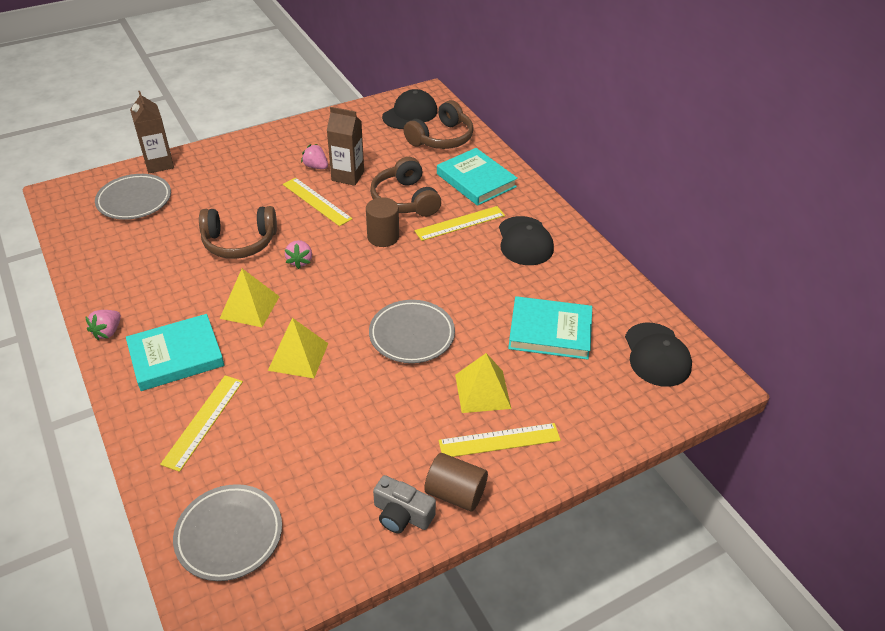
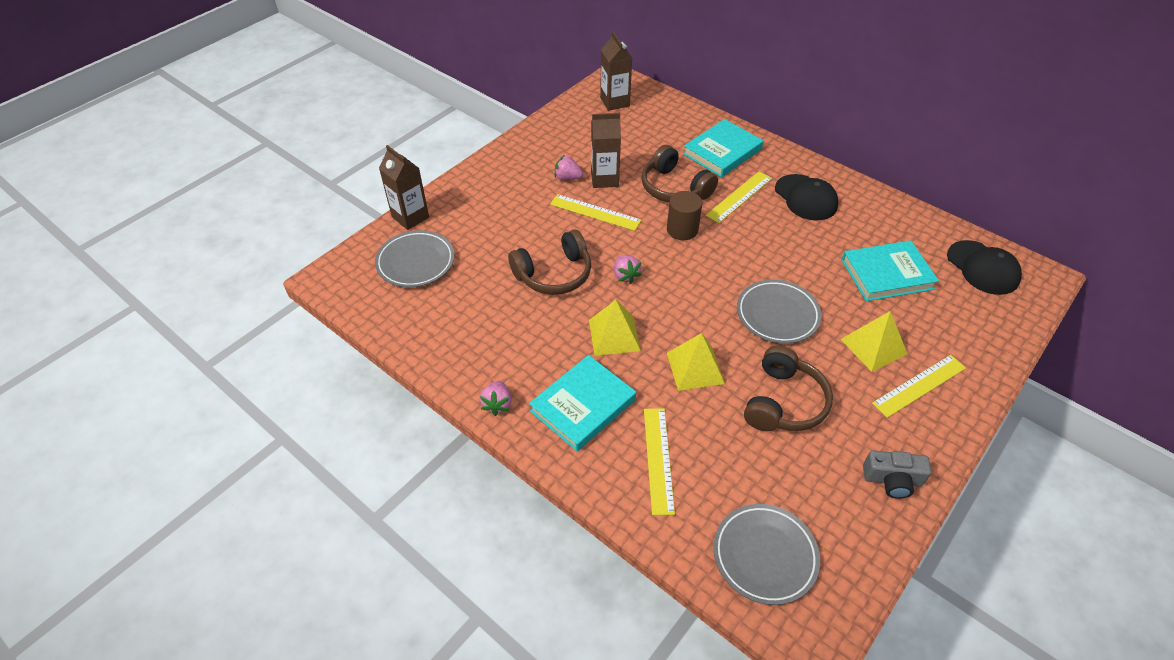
camera: 20 degrees left, 5 degrees up
black cap [382,89,438,129] -> brown carton [600,32,632,111]
brown headphones [404,100,474,149] -> brown headphones moved to [744,345,833,431]
brown cylinder [424,453,488,512] -> none
turquoise book [437,148,518,206] -> turquoise book turned 75 degrees counterclockwise [683,119,763,177]

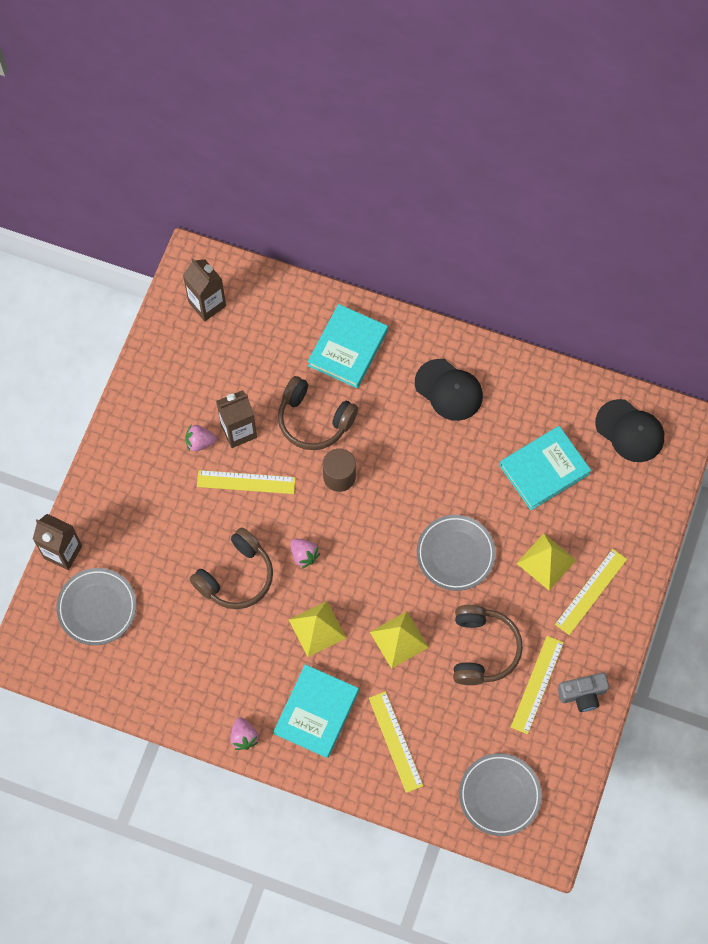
camera: 20 degrees left, 20 degrees up
yellow ruler [705,171,772,223] -> yellow ruler moved to [511,636,564,734]

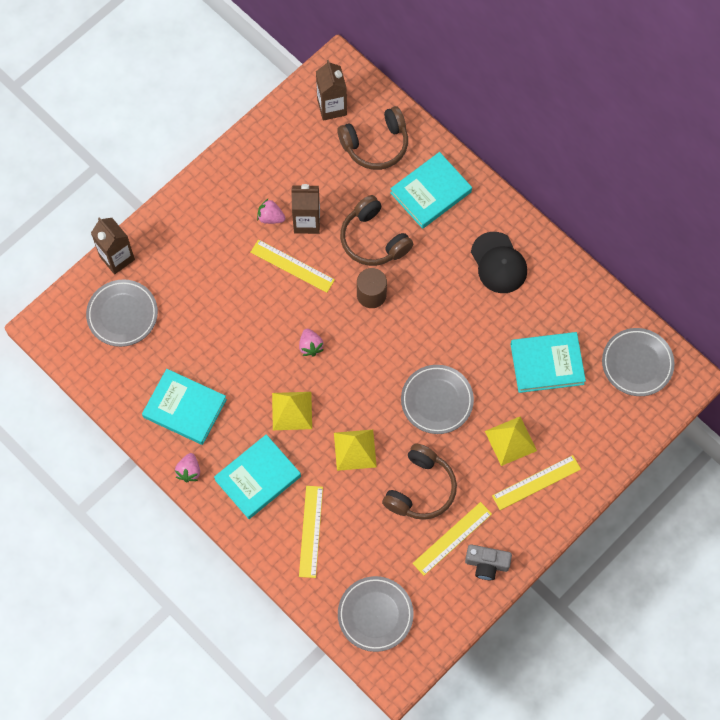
camera: 25 degrees right, 0 degrees up
brown headphones [190,528,273,609] -> brown headphones moved to [337,106,408,170]
black cap [595,399,664,462] -> grey plate [602,328,675,396]
none -> turquoise book [142,369,227,445]

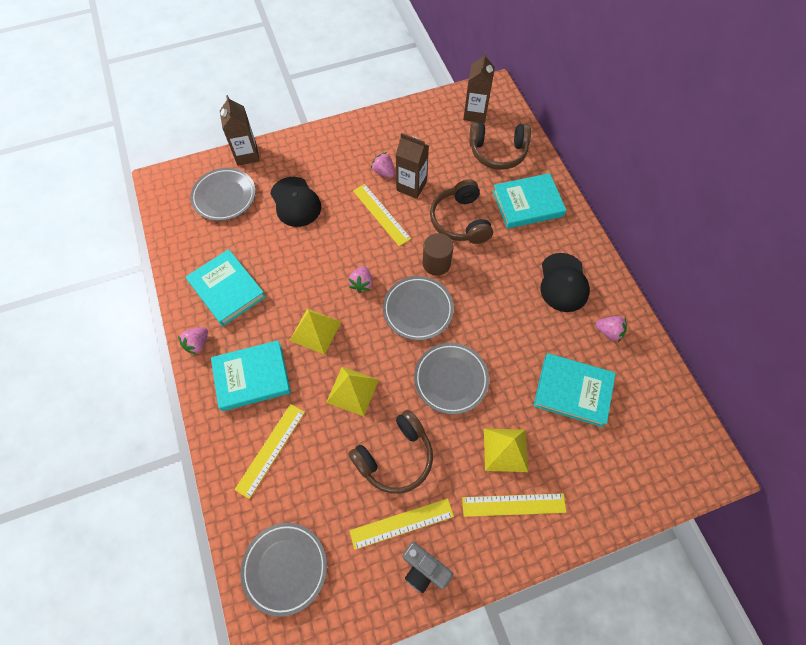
camera: 25 degrees right, 5 degrees down
grey plate [602,328,675,396] -> grey plate moved to [383,276,454,340]
none -> black cap [270,177,321,227]
none -> pink strawberry [596,316,627,342]

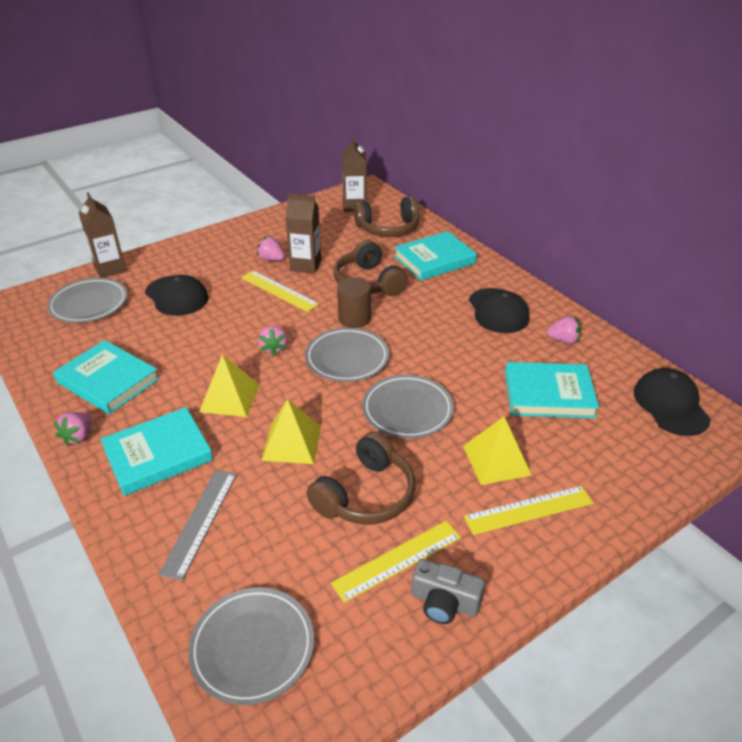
camera: 15 degrees left, 25 degrees down
yellow ruler [234,404,305,499] -> grey ruler [159,470,237,580]
none -> black cap [634,368,711,436]

